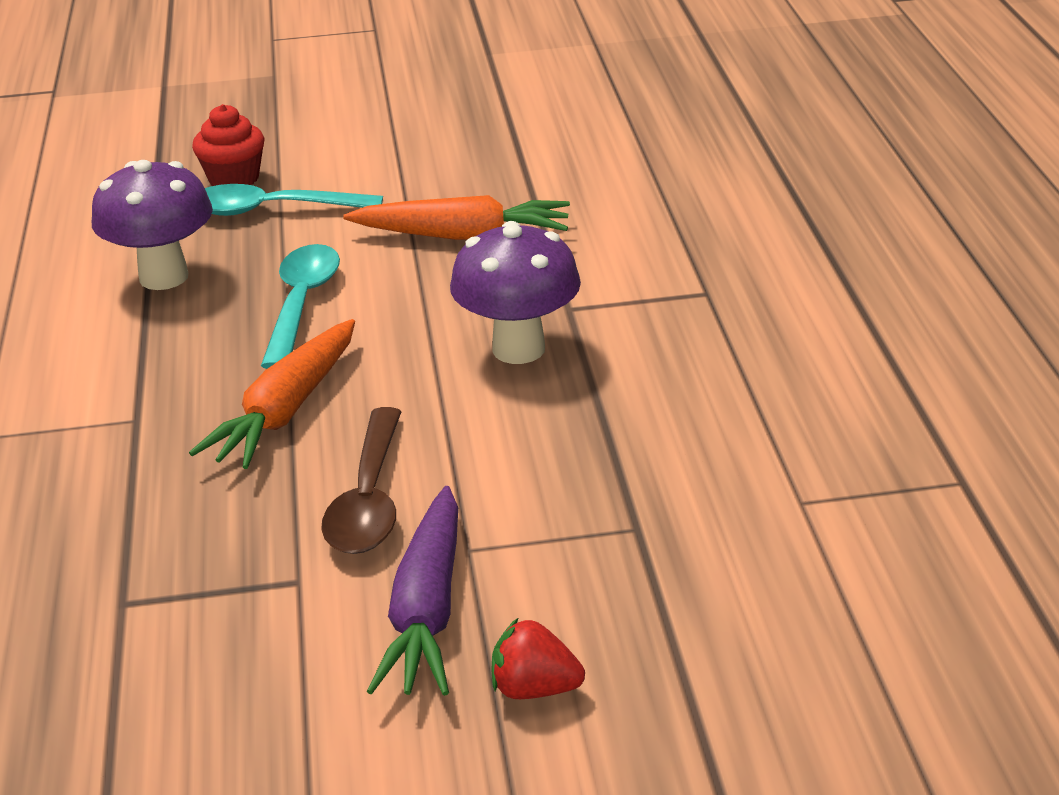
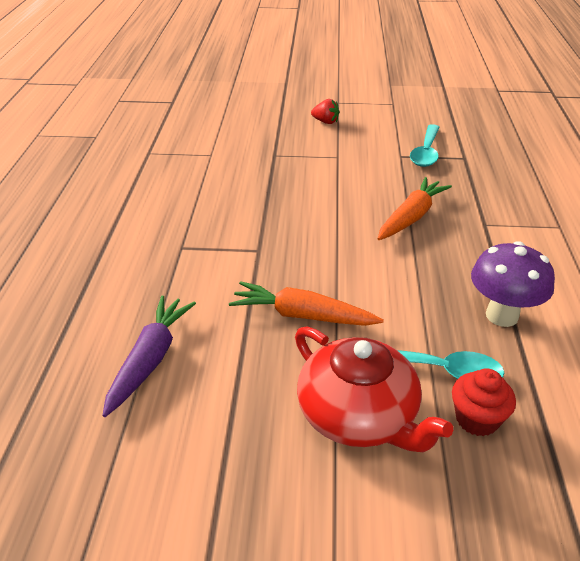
camera: 170 degrees left, 5 degrees up
turquoise spoon [261,244,340,369] -> turquoise spoon moved to [410,124,440,167]
brown spoon [321,407,402,554] -> none
purple carrot [367,486,458,696] -> purple carrot moved to [102,296,196,417]
purple mushroom [450,221,581,364] -> none
none -> red teapot [295,326,453,452]

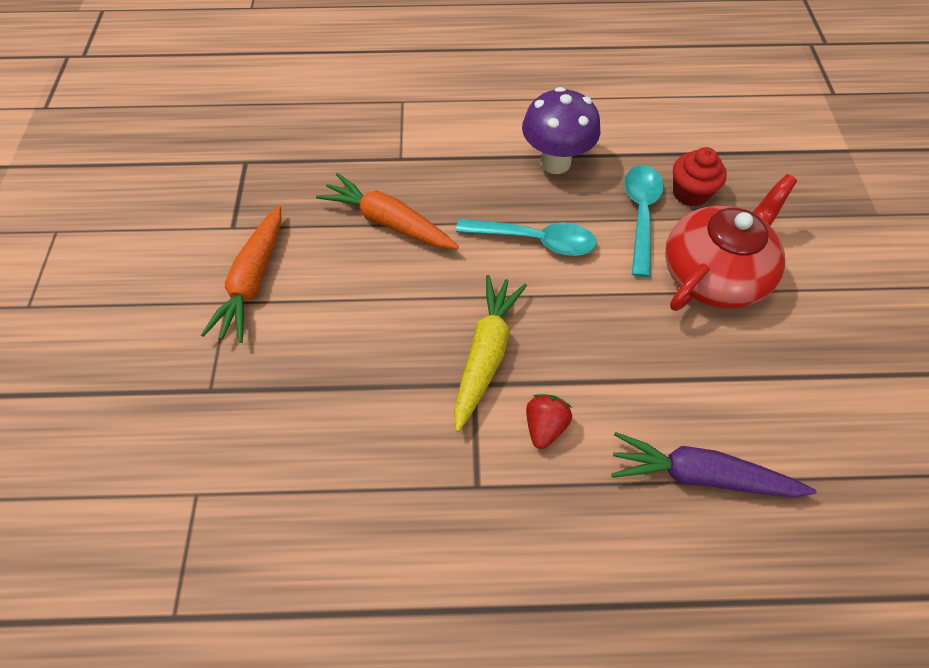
camera: 95 degrees left, 20 degrees up
orange carrot [229,281,384,326] -> orange carrot moved to [201,205,282,343]
red strawberry [311,99,339,124] -> red strawberry moved to [526,394,572,449]
turquoise spoon [410,124,440,167] -> turquoise spoon moved to [456,219,597,256]
none -> yellow carrot [454,275,527,432]

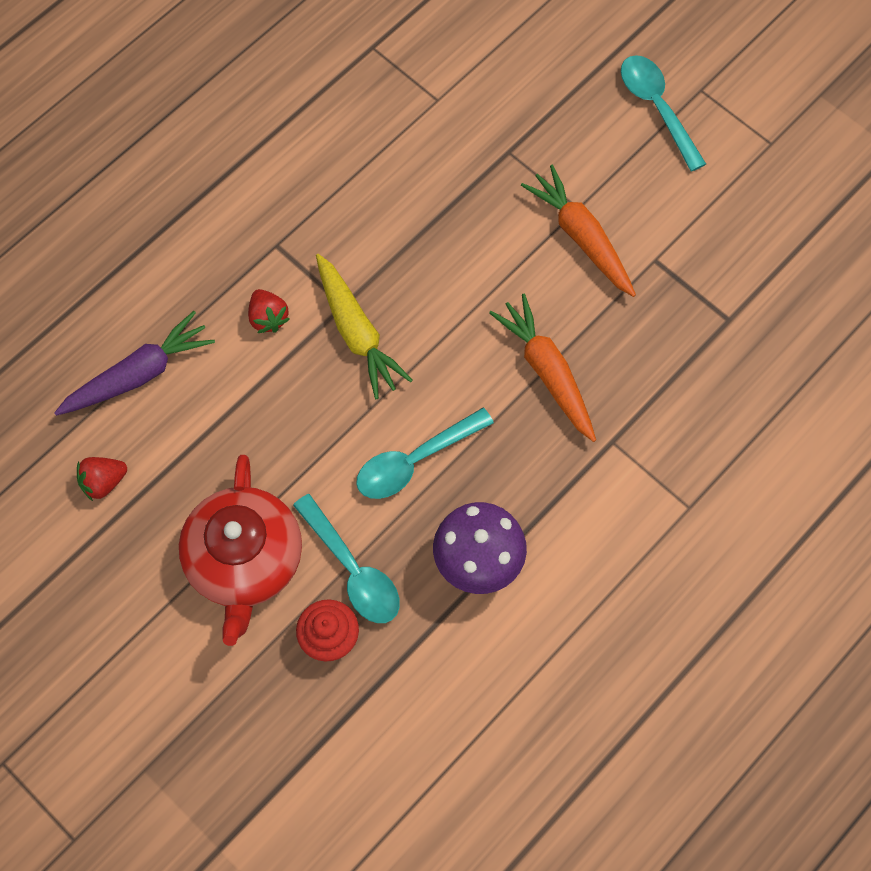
camera: 135 degrees right, 10 degrees up
orange carrot [316,173,459,249] -> orange carrot turned 105 degrees counterclockwise [489,294,596,442]
none -> red strawberry [77,457,127,501]
none -> turquoise spoon [621,55,706,172]

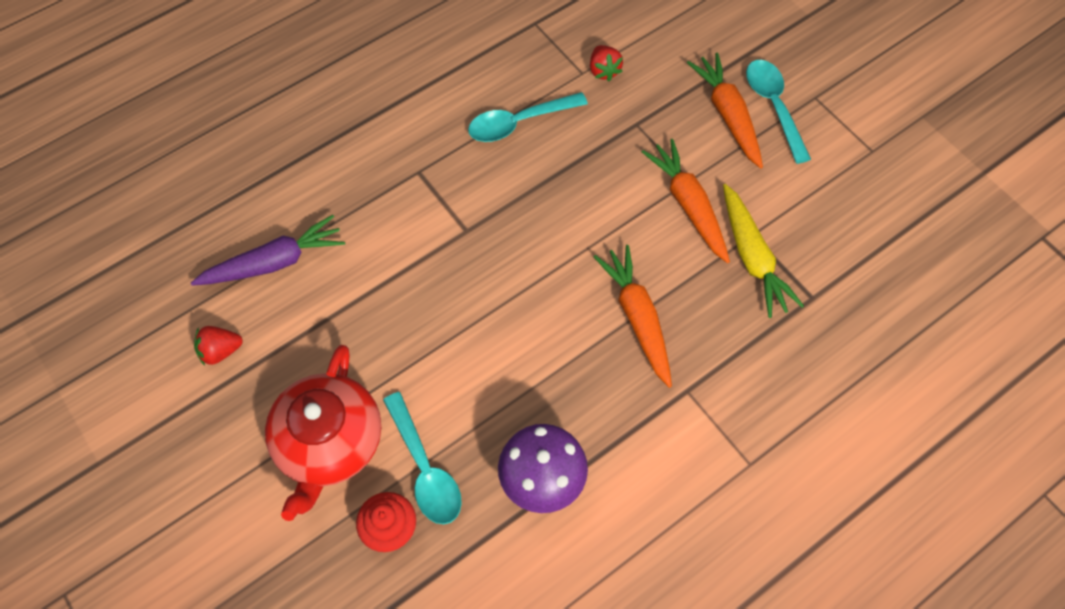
camera: 10 degrees right, 5 degrees down
red strawberry [248,289,290,333] -> red strawberry moved to [590,45,623,81]
yellow carrot [316,254,413,399] -> yellow carrot moved to [723,184,804,318]
turquoise spoon [356,408,494,499] -> turquoise spoon moved to [468,92,588,142]
none -> orange carrot [687,52,763,168]

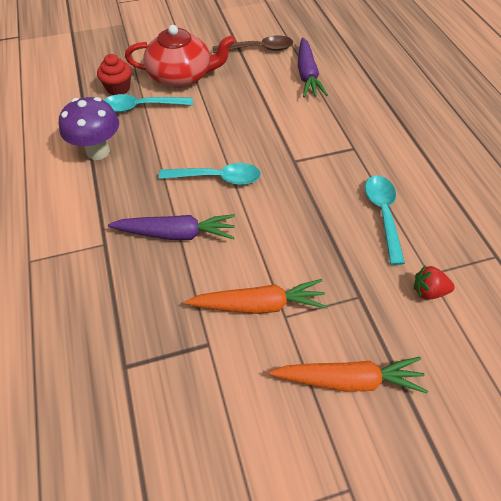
camera: 110 degrees right, 10 degrees down
red strawberry [194,326,243,366] -> brown spoon [212,35,293,53]
red teapot [265,345,381,521] -> red teapot turned 150 degrees clockwise [125,25,235,88]
orange carrot [594,245,672,388] -> purple carrot [108,214,235,240]
yellow carrot [723,184,804,318] -> none
turquoise spoon [746,60,811,164] -> turquoise spoon moved to [159,163,261,185]

